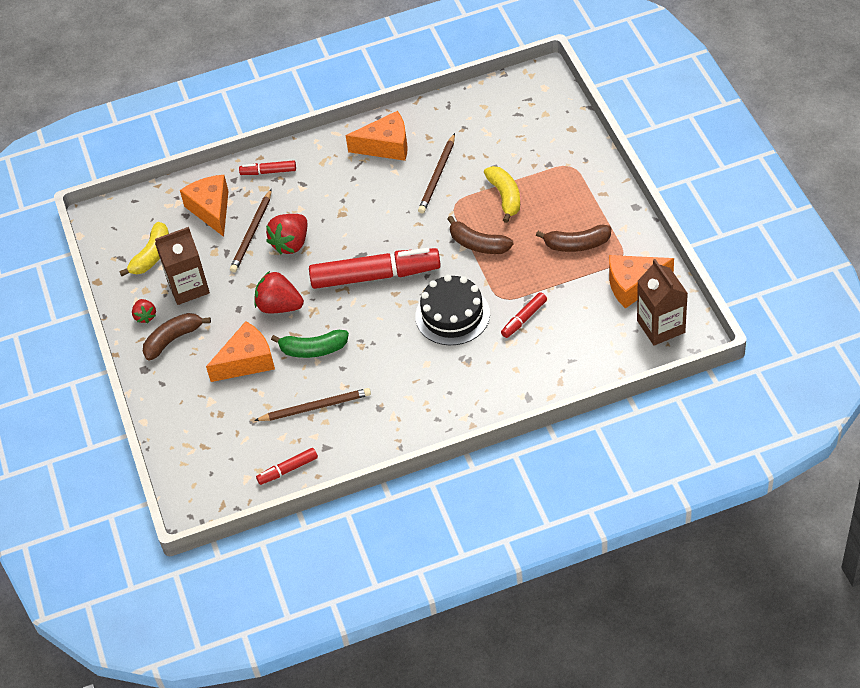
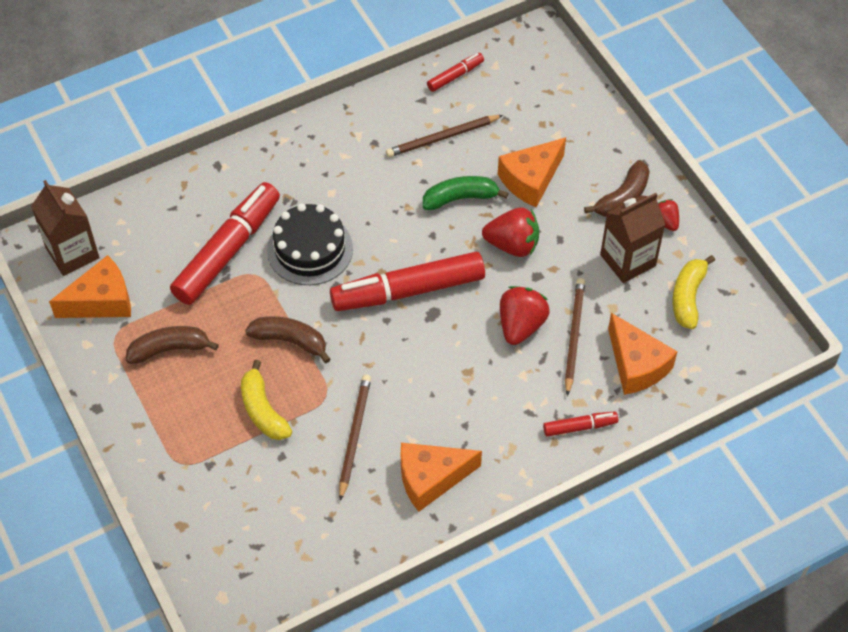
camera: 165 degrees right, 5 degrees up
red marker [501,292,547,338] -> red marker [170,182,280,305], size x2.18

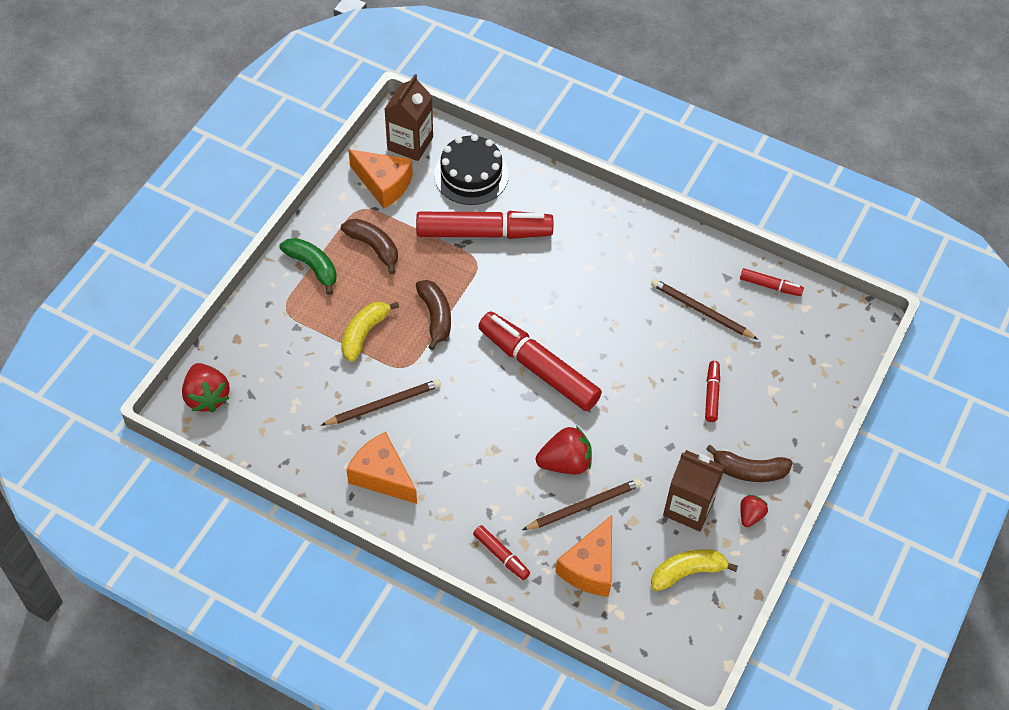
camera: 55 degrees right, 0 degrees up
black cake [267,203,353,285] -> black cake moved to [434,134,509,205]
green banana [423,176,508,210] -> green banana moved to [279,238,337,295]
red strawberry [482,207,539,257] -> red strawberry moved to [182,363,230,412]
orange cheese [498,137,566,207] -> red marker [705,361,720,422]

